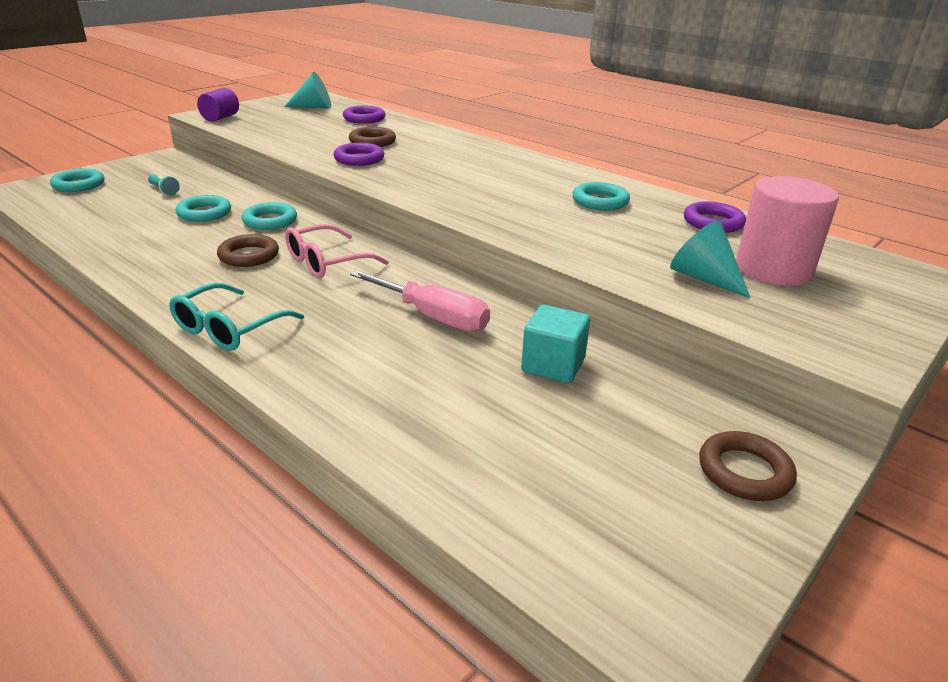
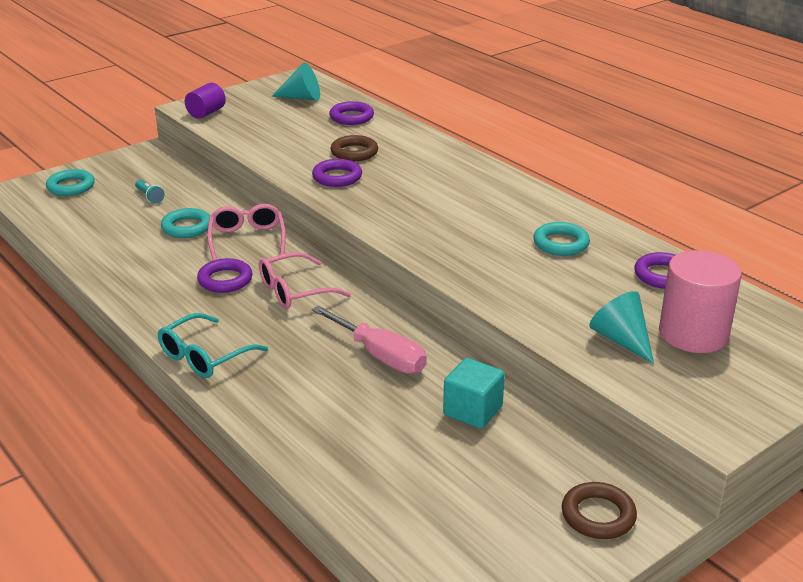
camera: 10 degrees right, 0 degrees up
brown ring [217,234,279,267] -> purple ring [197,258,253,293]
turquoise ring [242,202,297,230] -> pink glasses [208,204,286,261]

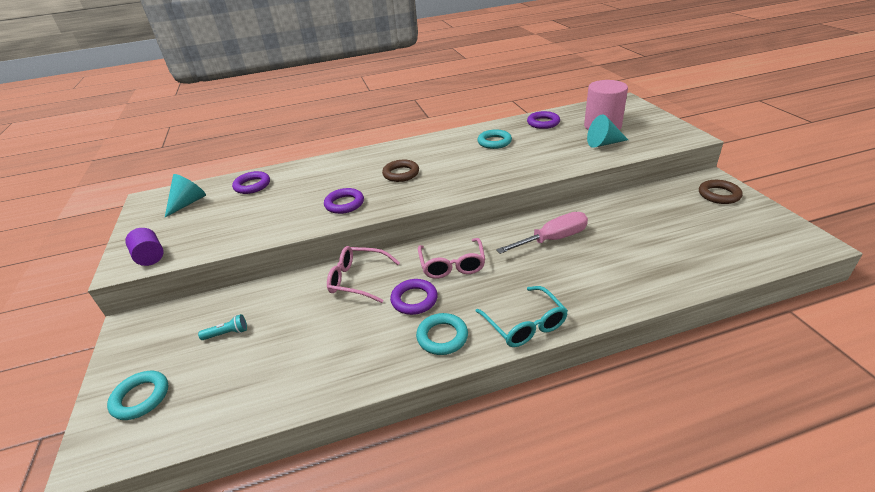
camera: 65 degrees left, 5 degrees up
turquoise ring [161,208,210,238] -> turquoise ring moved to [416,313,468,355]
brown ring [330,135,378,161] -> brown ring moved to [382,160,419,182]
turquoise cube [443,358,505,429] -> none

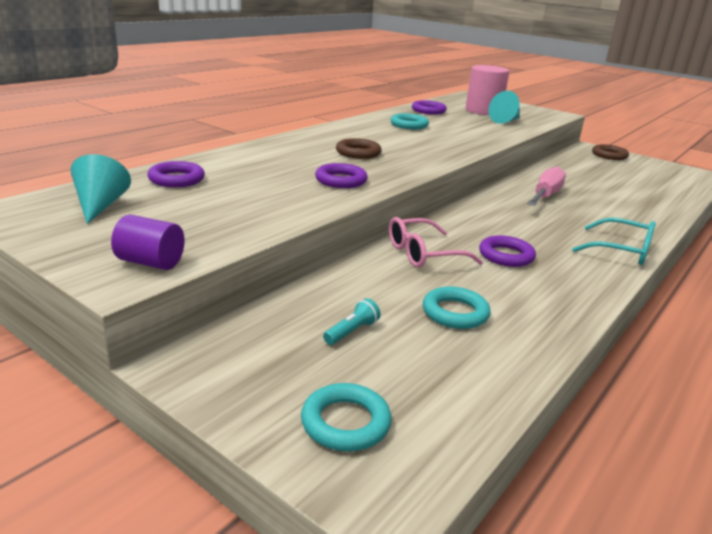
camera: 40 degrees left, 10 degrees down
turquoise ring [416,313,468,355] -> turquoise ring moved to [423,286,491,329]
pink glasses [418,238,485,279] -> none

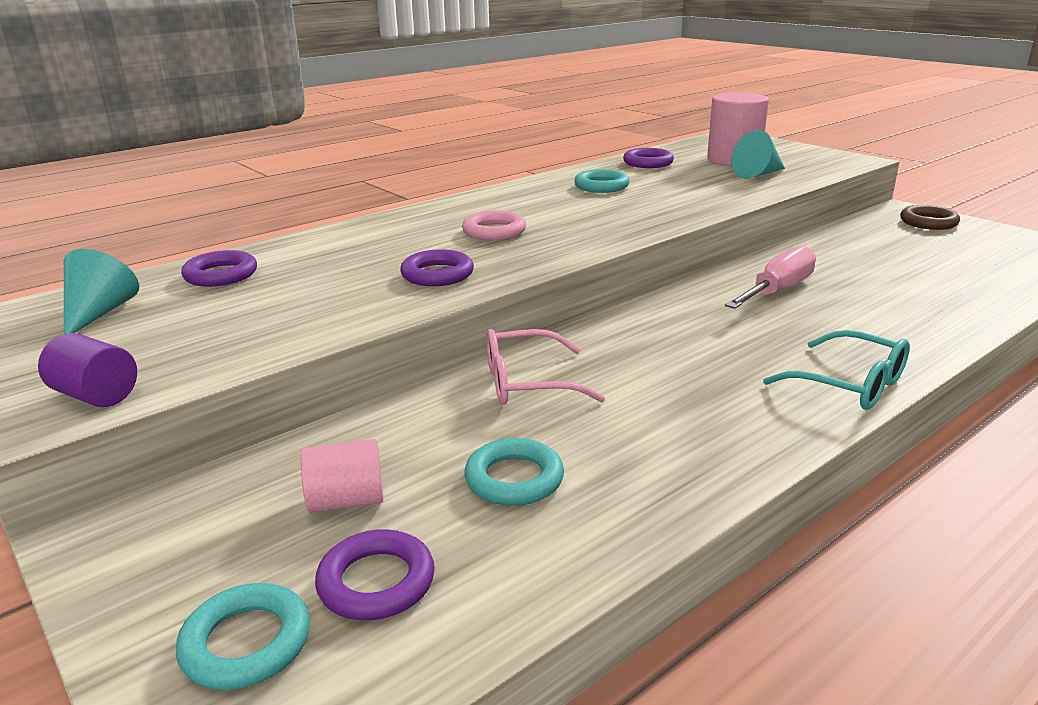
camera: 15 degrees right, 0 degrees up
turquoise flashlight [323,298,381,345] -> pink cylinder [301,439,384,513]
brown ring [336,138,382,159] -> pink ring [462,211,526,241]
purple ring [479,235,536,267] -> purple ring moved to [315,529,435,620]

